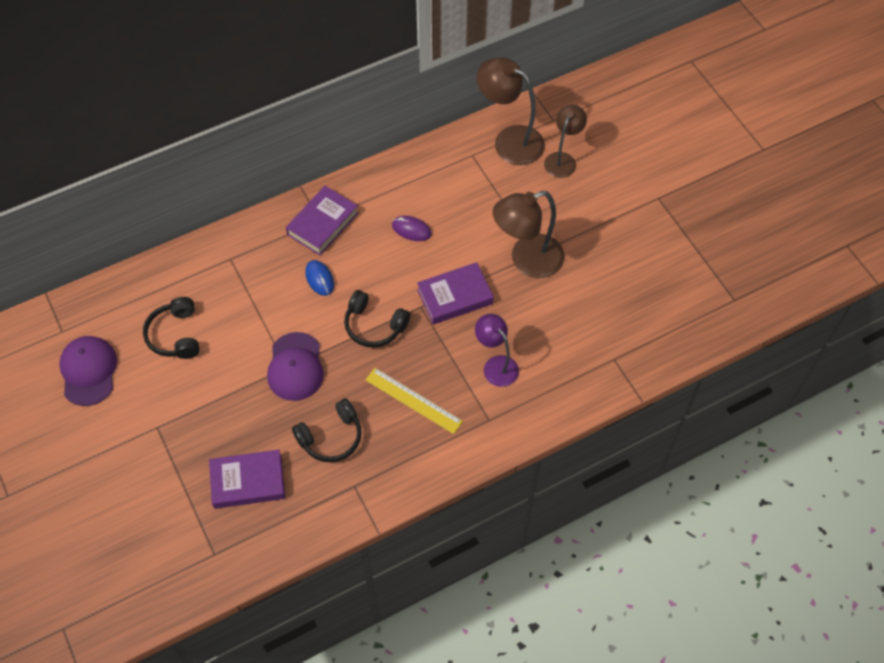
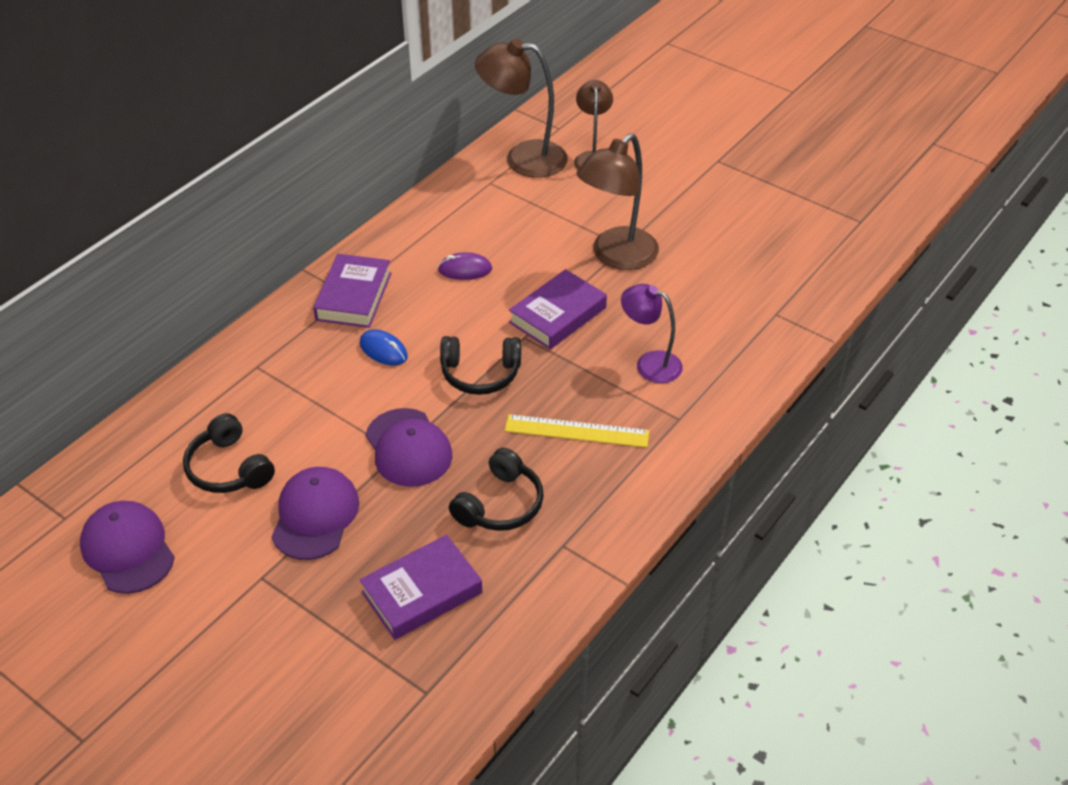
camera: 25 degrees left, 15 degrees down
none -> purple cap [271,467,359,560]

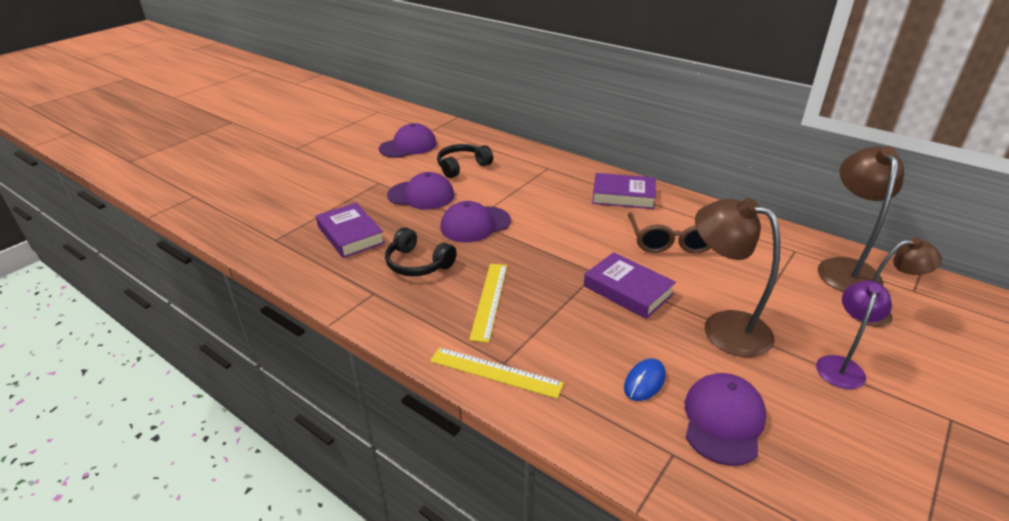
camera: 90 degrees right, 10 degrees down
blue mouse [360,330,408,365] -> blue mouse moved to [624,359,666,401]
purple mouse [438,252,492,280] -> brown glasses [628,212,711,253]
black headphones [440,336,521,395] -> none
purple lamp [621,284,683,383] -> purple lamp moved to [816,281,892,389]
none -> yellow ruler [430,347,564,399]
none -> purple cap [685,373,767,466]

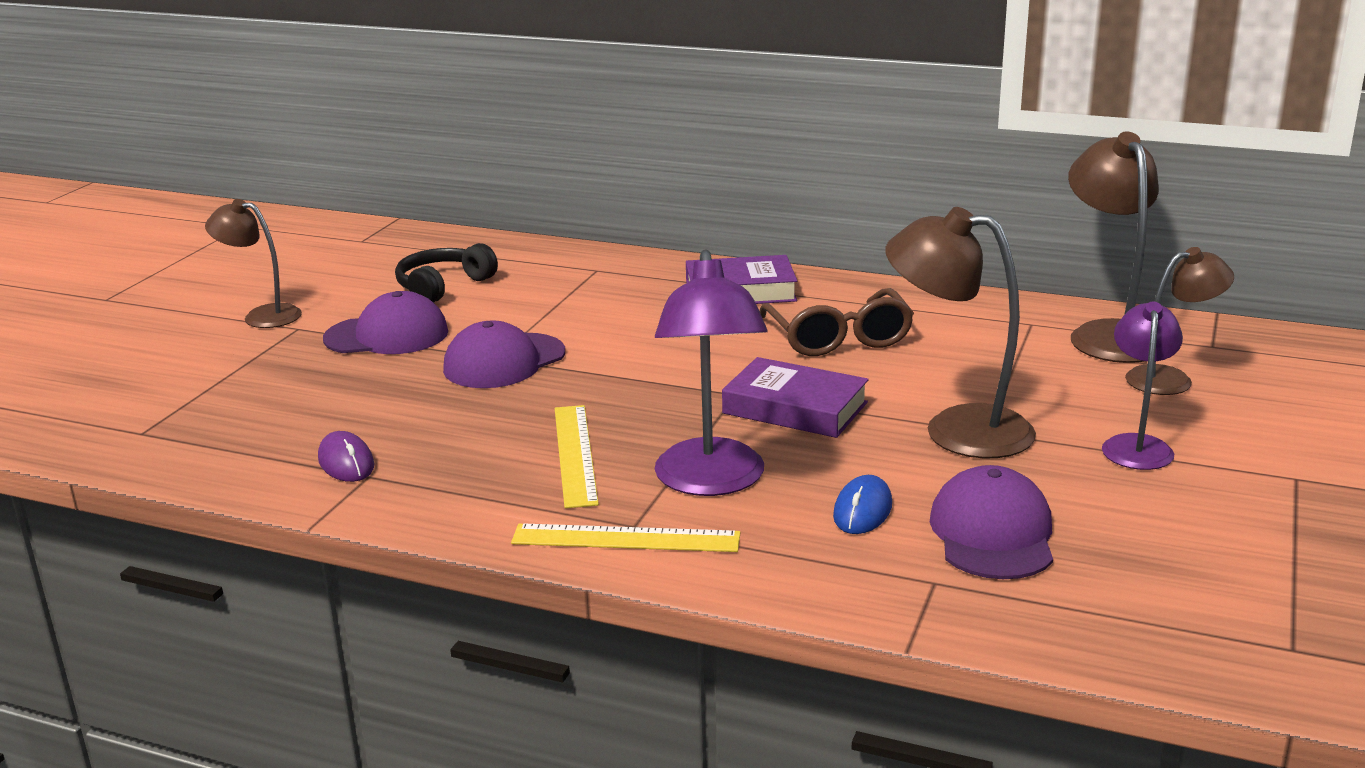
camera: 15 degrees left, 10 degrees down
purple book [316,203,385,258] -> none
purple cap [379,123,437,158] -> none
black headphones [385,227,457,276] -> none
none -> brown lamp [205,199,302,328]
none -> purple mouse [318,431,374,482]
none -> purple lamp [655,249,768,496]

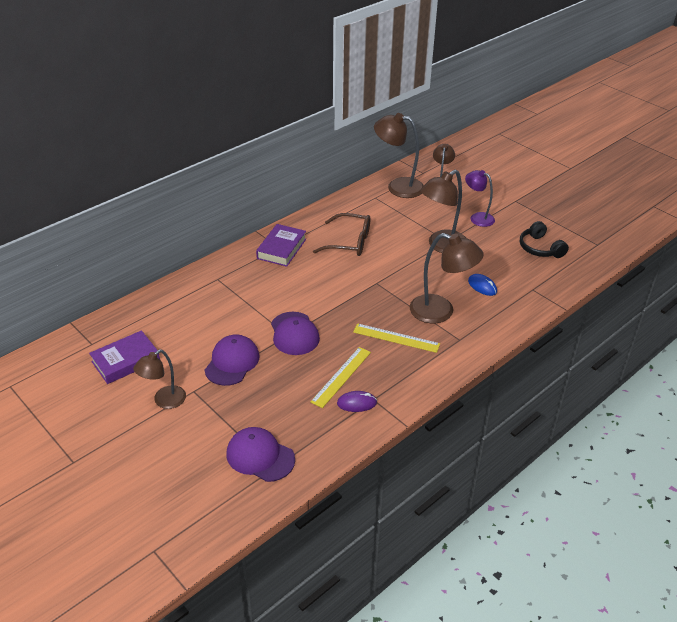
camera: 65 degrees left, 15 degrees up
black headphones [395,243,498,303] -> black headphones moved to [520,221,569,258]
yellow ruler [511,523,741,552] -> yellow ruler moved to [310,347,371,408]
purple lamp [655,249,768,496] -> brown lamp [410,233,484,323]
purple book [722,357,869,438] -> purple book moved to [89,330,160,384]
purple cap [930,465,1053,579] -> purple cap moved to [227,427,295,482]

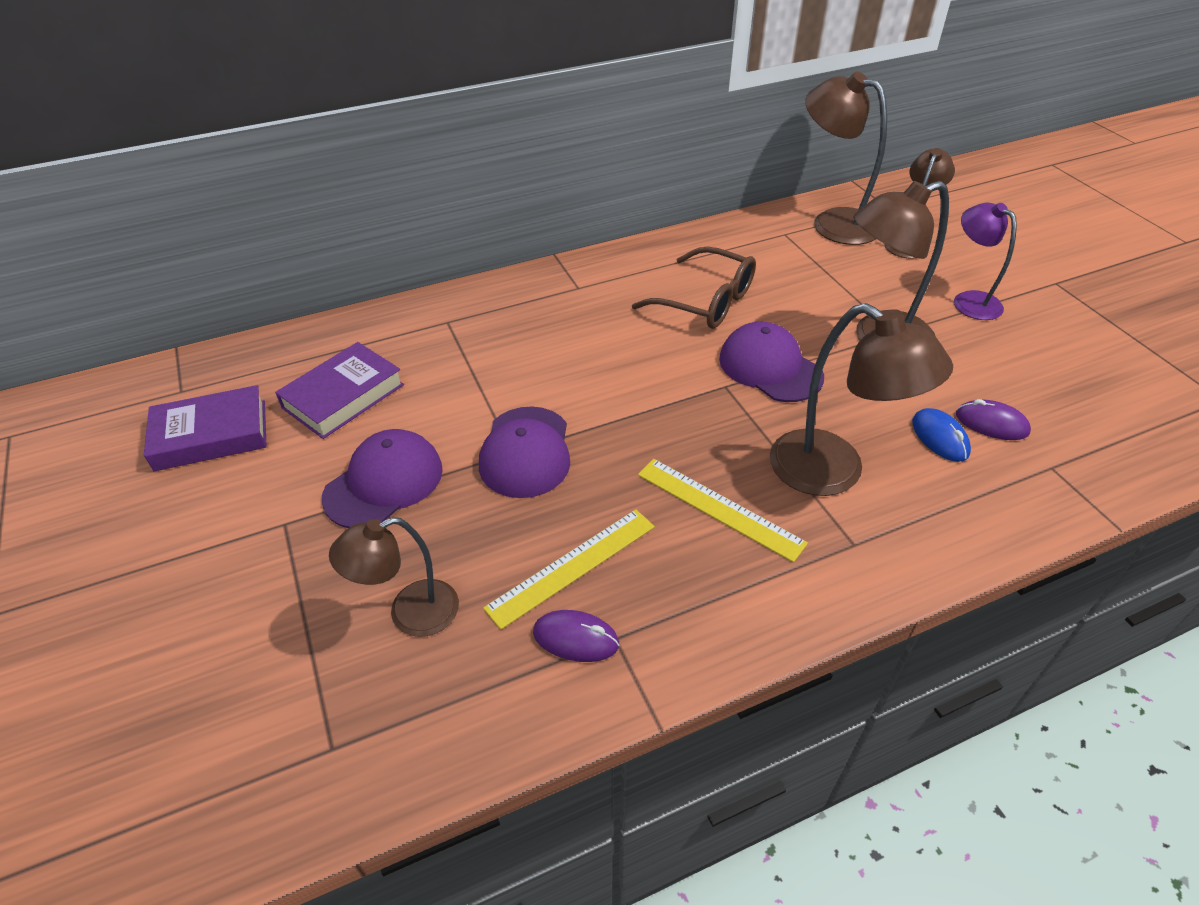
camera: 20 degrees right, 5 degrees up
brown lamp [133,350,186,409] -> brown lamp moved to [329,517,459,637]
purple cap [227,427,295,482] -> purple cap moved to [719,322,824,402]
purple book [256,224,306,267] -> purple book moved to [275,342,404,439]
black headphones [520,221,569,258] -> none
none -> purple mouse [956,399,1031,440]

